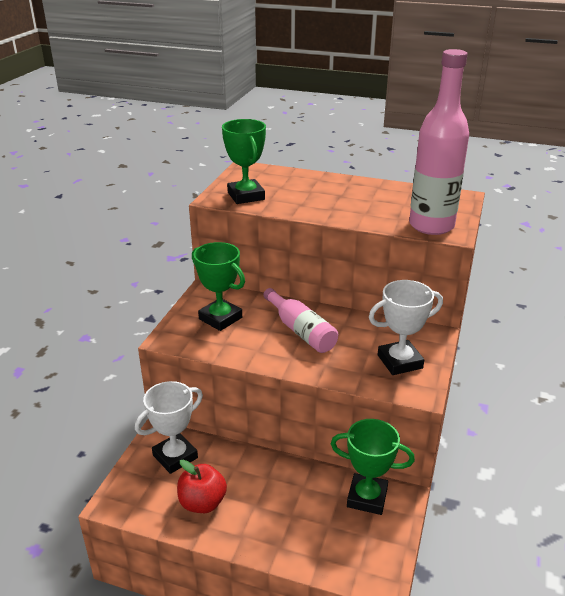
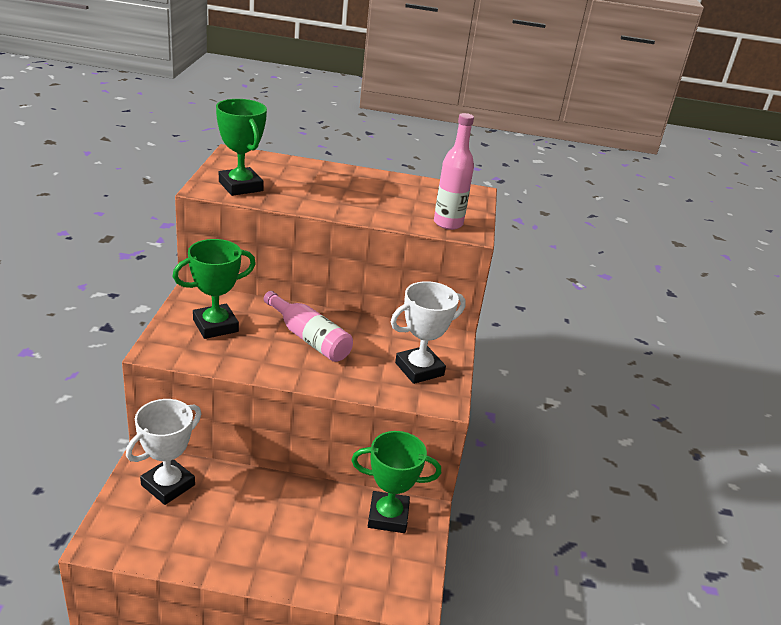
camera: 15 degrees left, 0 degrees up
red apple [177,459,227,513] -> none
green trophy [192,242,245,331] -> green trophy turned 60 degrees counterclockwise [172,239,256,339]
pink bottle [409,49,469,235] -> pink bottle [434,113,474,230], size x0.62

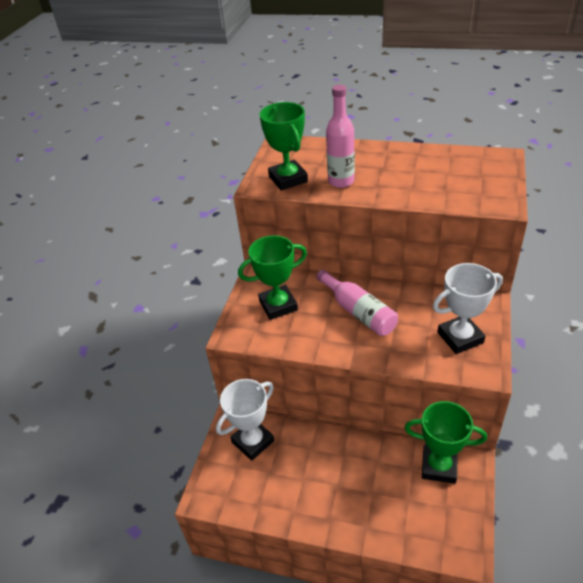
camera: 15 degrees right, 10 degrees up
pink bottle [434,113,474,230] -> pink bottle moved to [326,85,355,188]

